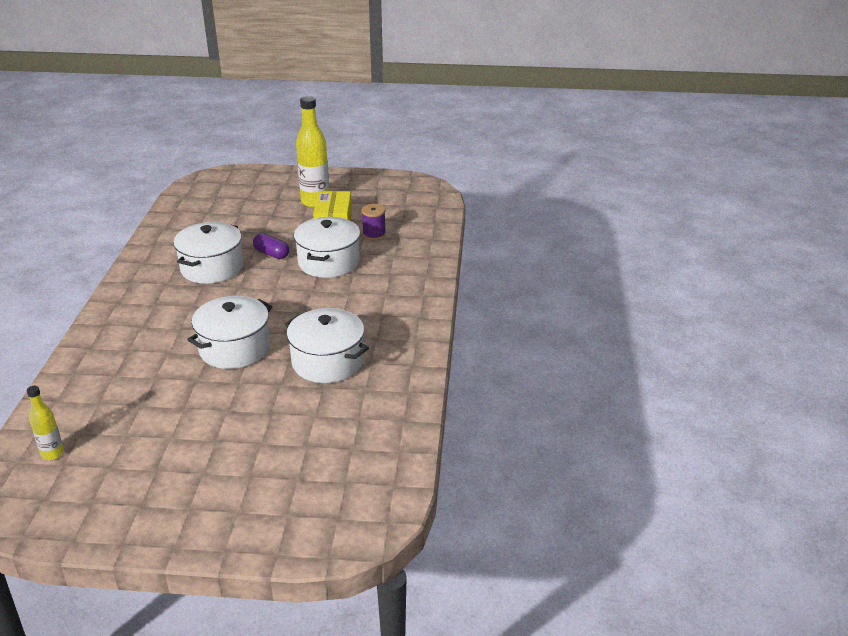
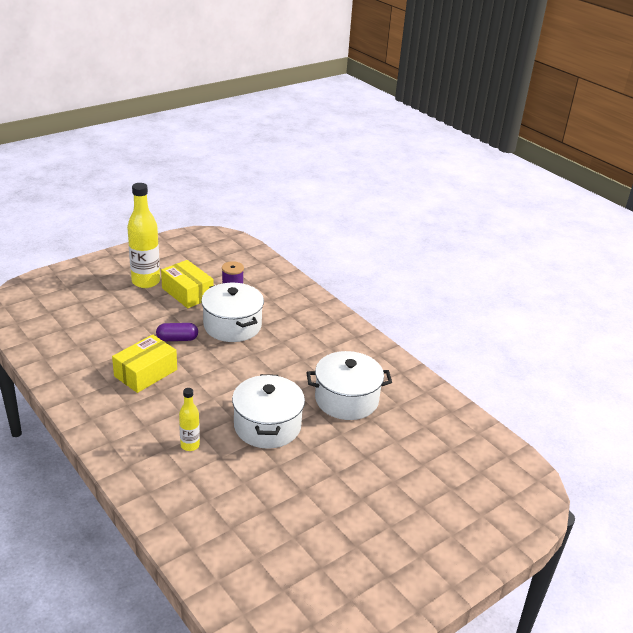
camera: 45 degrees left, 0 degrees up
yellow bottle [27,386,64,460] -> yellow bottle moved to [179,388,200,451]
white pot [173,222,243,284] -> yellow box [112,334,177,393]

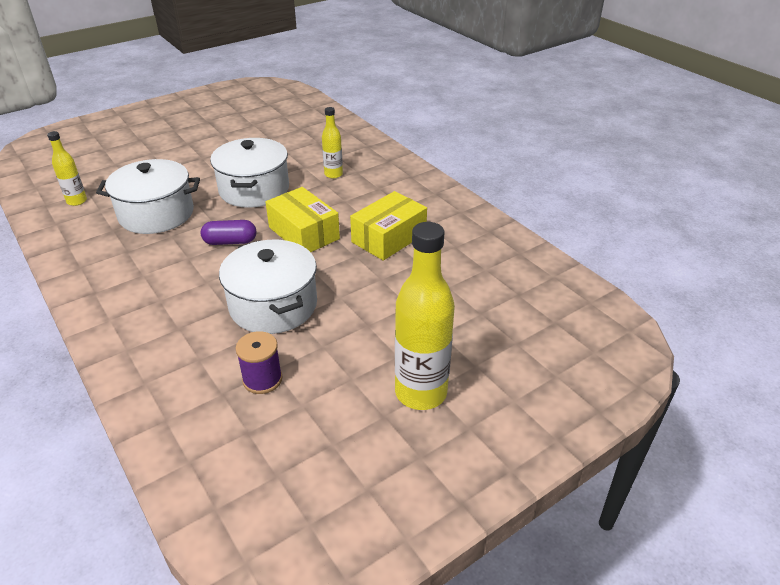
camera: 175 degrees left, 5 degrees up
purple capsule [156,323,198,341] -> purple capsule moved to [201,220,256,245]
yellow box [161,260,214,308] -> yellow box moved to [266,187,340,252]
none -> yellow bottle [47,131,87,206]

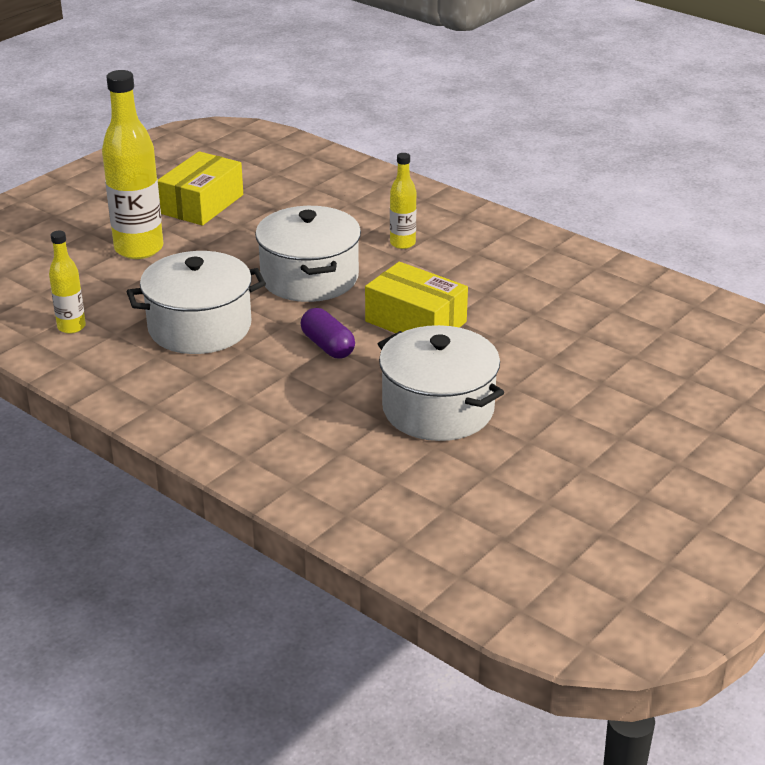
camera: 15 degrees left, 5 degrees down
purple capsule [201,220,256,245] -> purple capsule turned 75 degrees clockwise [301,308,355,359]
purple spool [235,331,282,394] -> none
yellow box [350,191,427,261] -> yellow box moved to [158,151,243,225]
yellow bottle [395,222,455,410] -> yellow bottle moved to [102,70,163,259]

